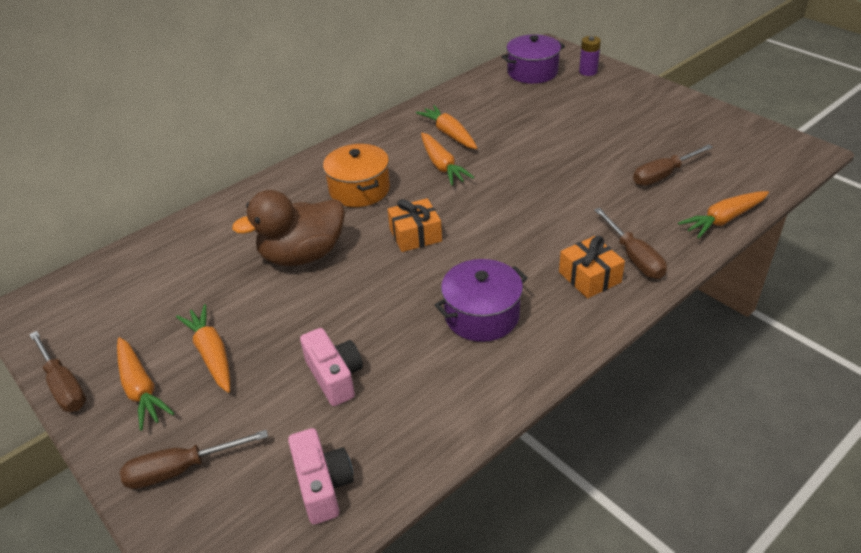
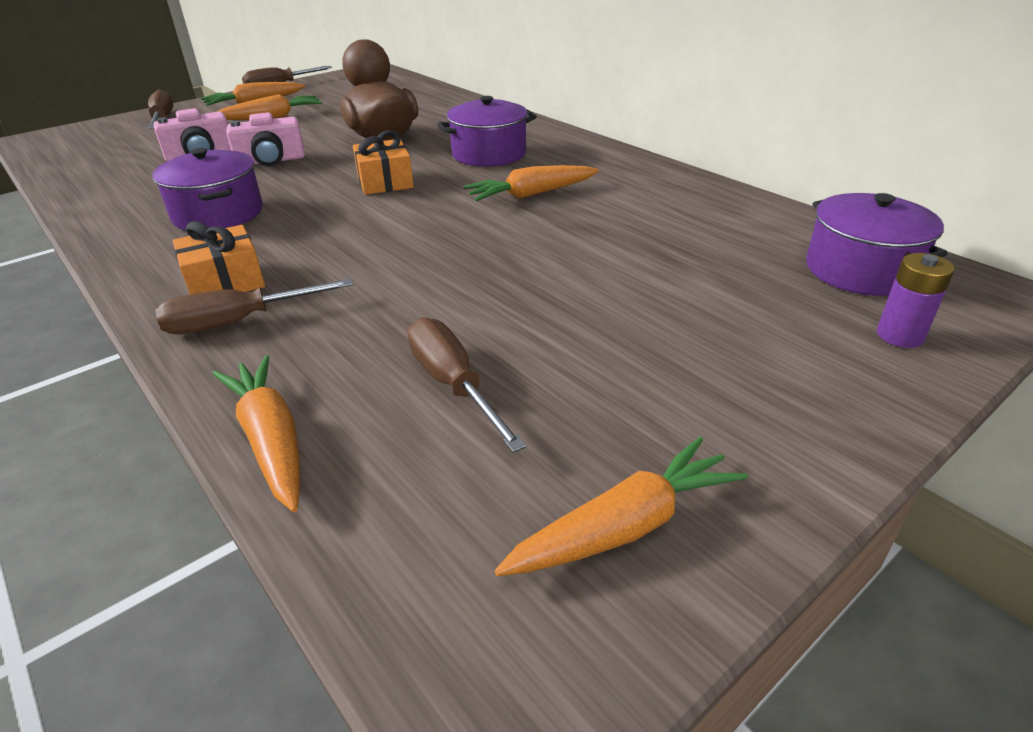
camera: 90 degrees right, 5 degrees down
pink camera [288,428,354,525] -> pink camera moved to [227,112,305,166]
orange pot [323,144,390,207] -> purple pot [438,96,537,167]
orange carrot [416,105,477,149] -> orange carrot moved to [495,437,748,576]

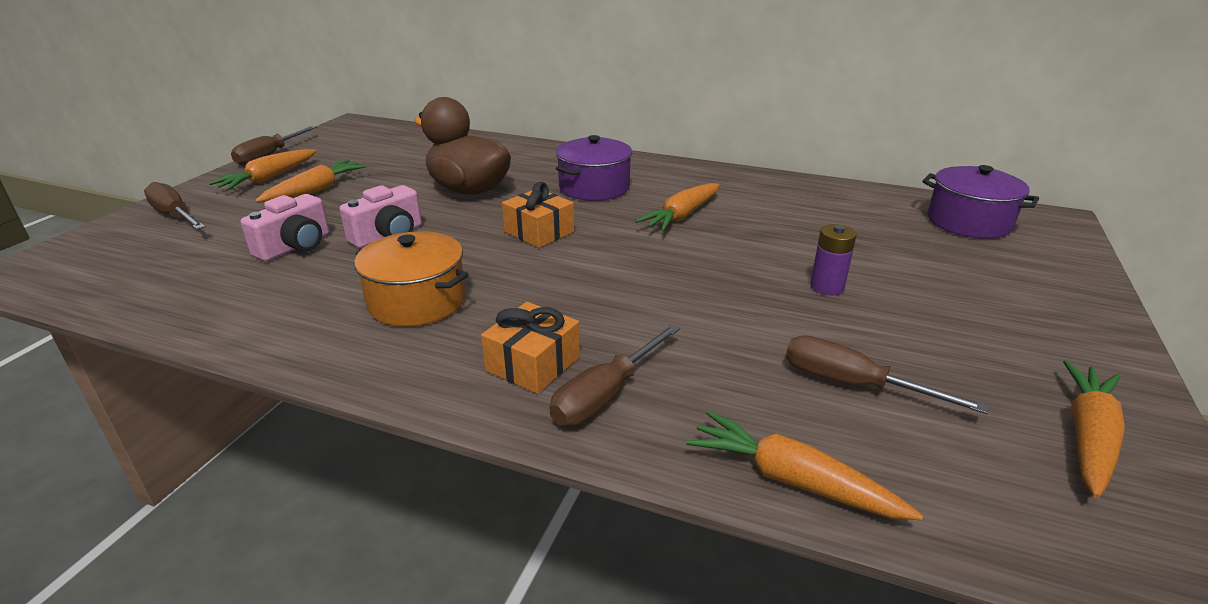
camera: 30 degrees left, 5 degrees down
purple pot [152,148,263,230] -> orange pot [354,231,469,327]
purple battery [877,253,955,348] -> purple battery moved to [810,224,857,295]

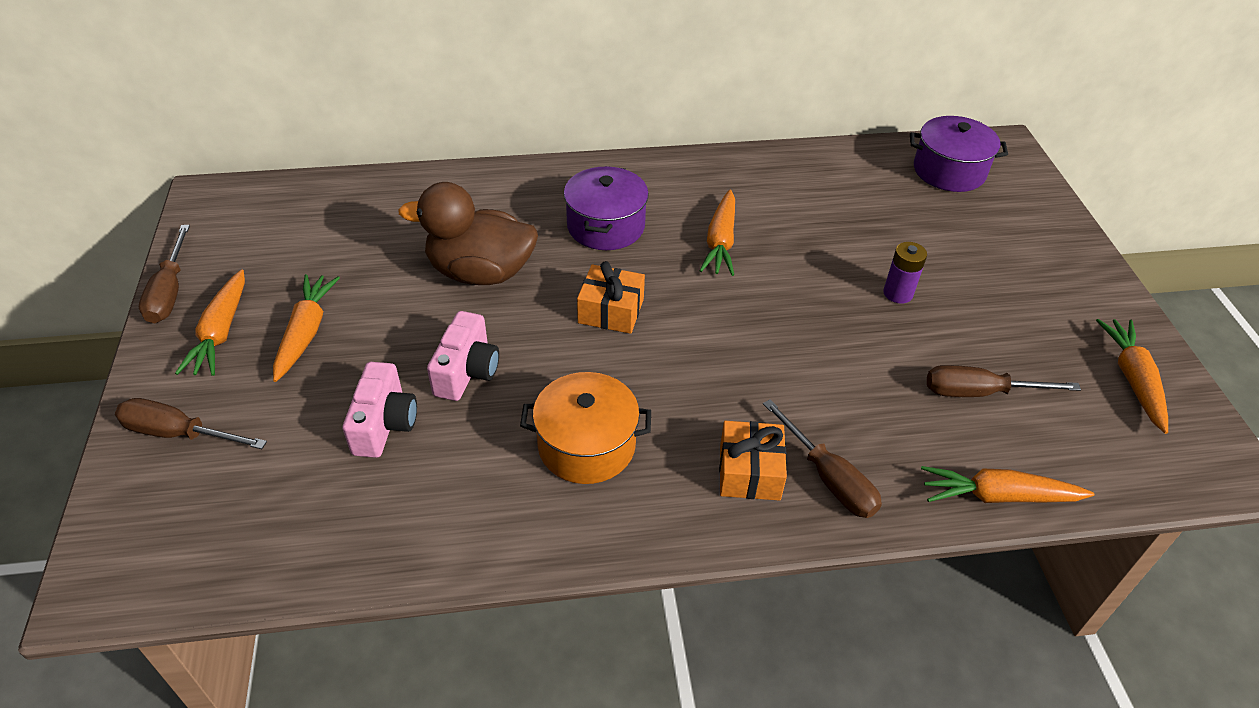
camera: 30 degrees left, 15 degrees up
brown screwdriver [550,324,680,426] -> brown screwdriver turned 45 degrees counterclockwise [763,399,882,518]

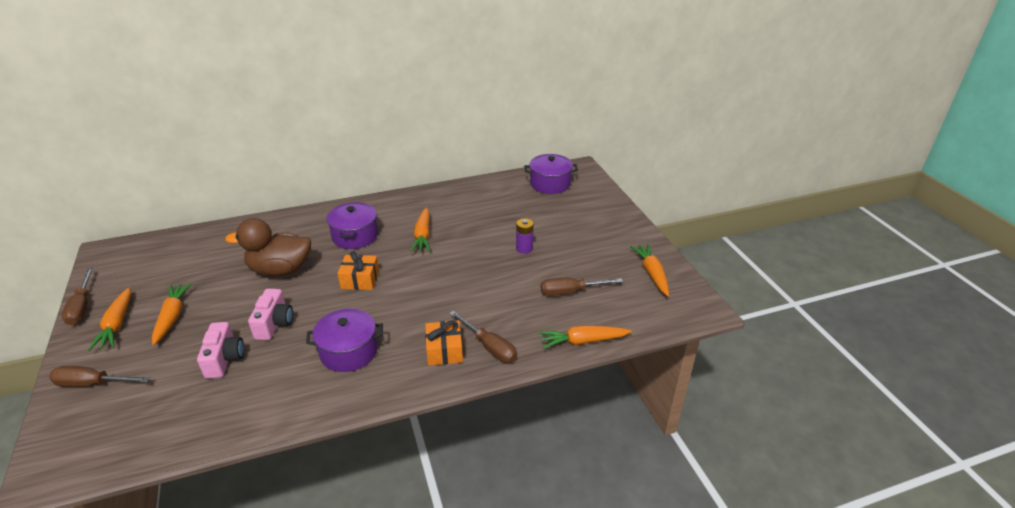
camera: 10 degrees left, 10 degrees down
orange pot [520,372,651,484] -> purple pot [306,308,383,372]

